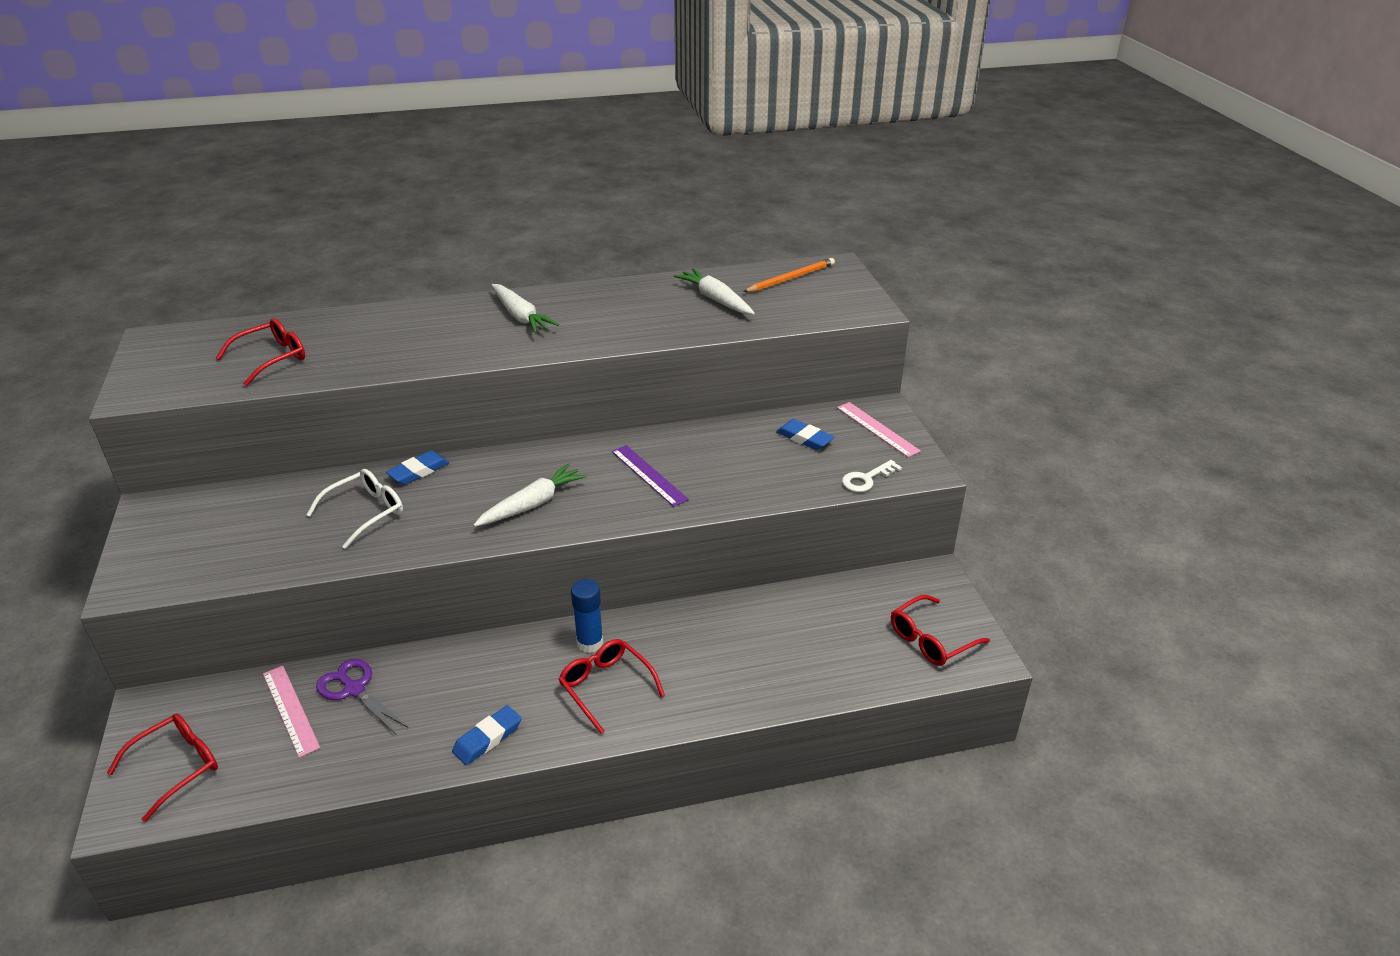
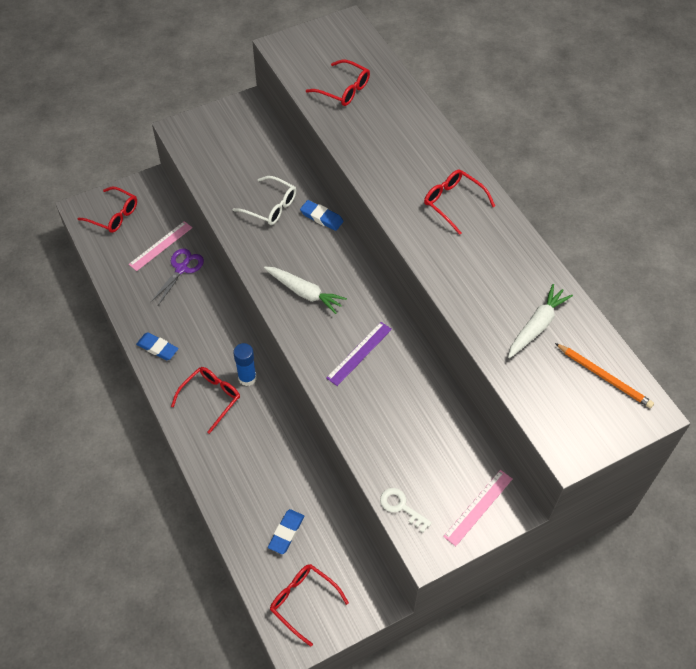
camera: 75 degrees right, 20 degrees up
white carrot [491,284,559,334] -> red glasses [424,170,495,235]
blue eraser [776,419,834,450] -> blue eraser moved to [268,509,304,554]

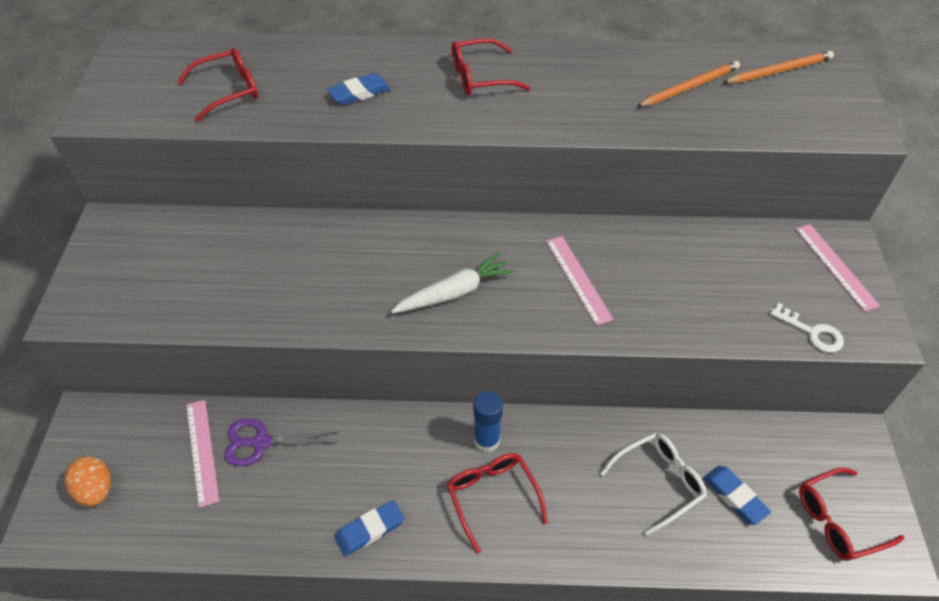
camera: 60 degrees left, 5 degrees down
red glasses [78,187,137,233] -> orange egg [64,456,111,506]
purple scissors [150,248,204,305] -> purple scissors turned 60 degrees counterclockwise [224,418,339,466]
white glasses [233,176,296,225] -> white glasses moved to [600,433,707,536]
blue eraser [300,200,344,231] -> blue eraser moved to [327,73,391,105]
purple ruler [326,322,392,386] -> pink ruler [546,236,614,326]
white key [380,488,432,533] -> white key turned 120 degrees counterclockwise [770,302,844,353]
white carrot [508,284,573,358] -> orange pencil [636,61,740,107]

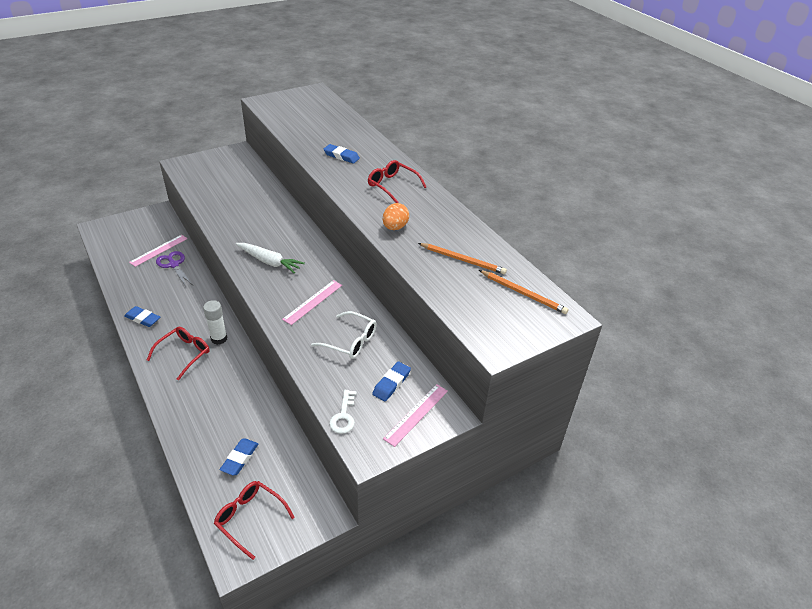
camera: 55 degrees right, 10 degrees down
orange egg [64,456,111,506] -> orange egg moved to [383,203,409,230]
red glasses [177,48,258,122] -> none
blue glue stick [473,391,503,452] -> white glue stick [203,300,227,345]
white glasses [600,433,707,536] -> white glasses moved to [311,311,377,359]
none -> blue eraser [372,362,411,401]

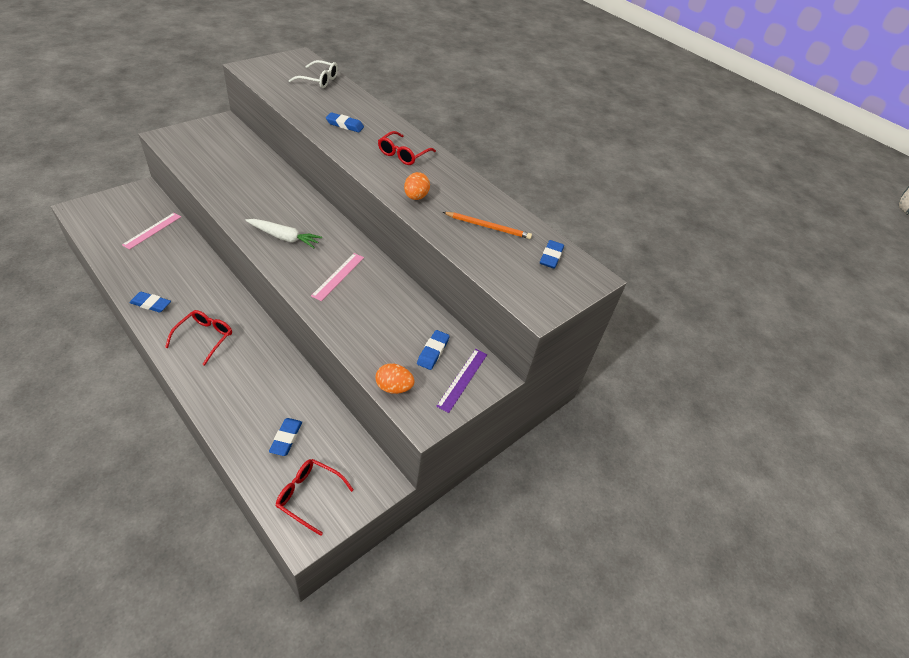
camera: 15 degrees left, 5 degrees up
purple scissors [156,251,193,286] -> none
white glue stick [203,300,227,345] -> none
white glasses [311,311,377,359] -> white glasses moved to [289,60,338,88]
white key [329,390,357,434] -> orange egg [375,363,415,394]
red glasses [368,160,426,203] -> red glasses turned 90 degrees counterclockwise [378,131,436,165]
pink ruler [383,384,448,447] -> purple ruler [436,349,487,413]
orange pencil [479,270,569,314] -> blue eraser [540,240,564,269]

